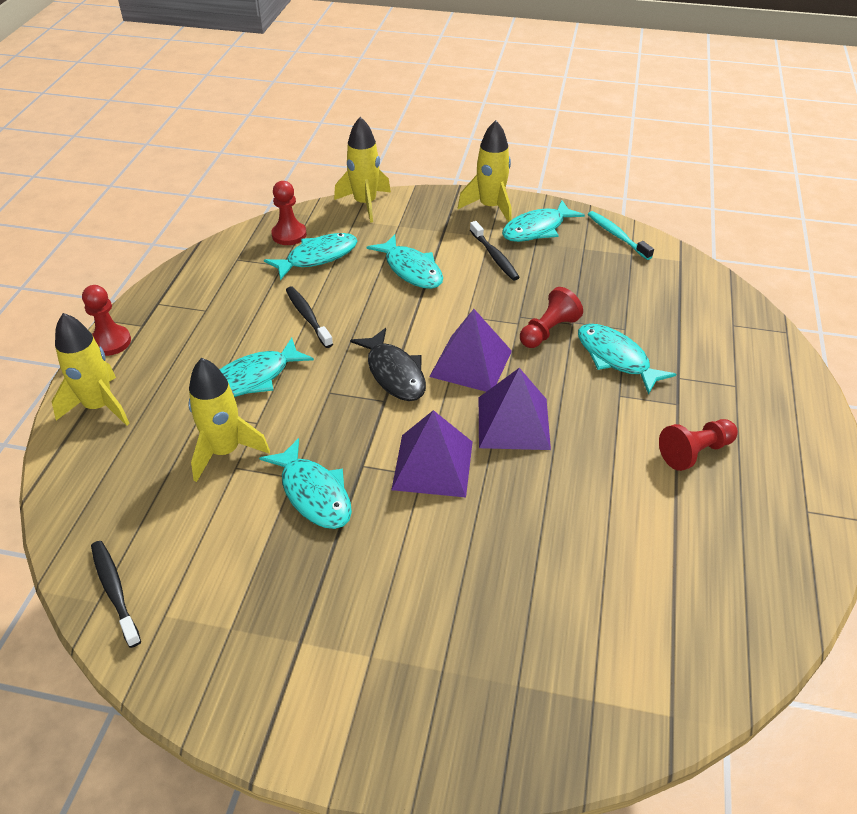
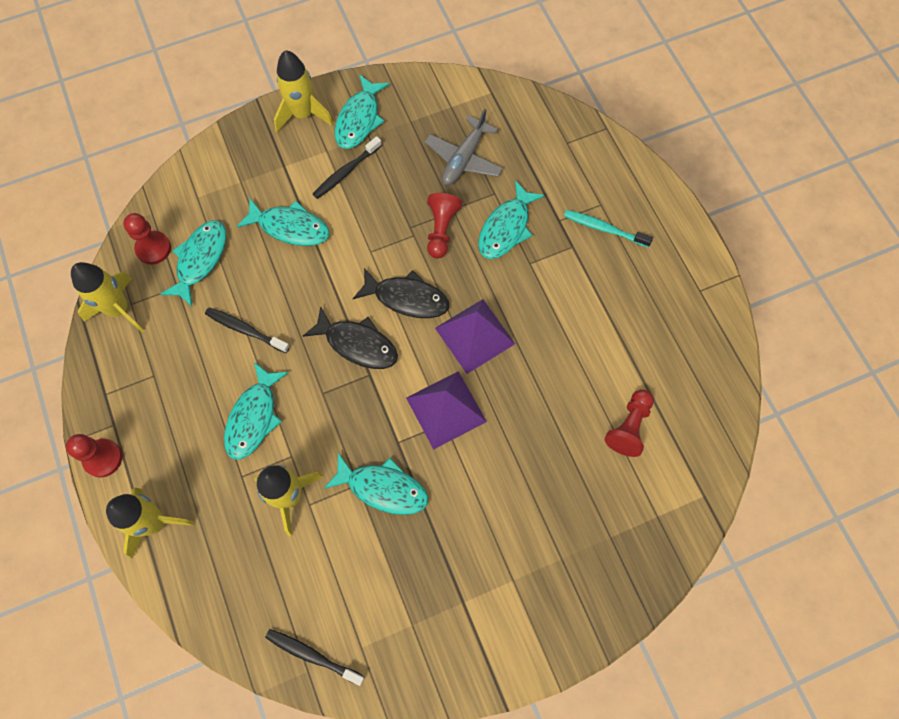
camera: 35 degrees left, 25 degrees up
yellow rocket [334,117,391,223] -> yellow rocket moved to [71,262,144,333]
purple pyramid [429,309,512,392] -> black fish [353,268,449,318]
black toothbrush [470,221,520,281] -> black toothbrush turned 105 degrees clockwise [313,136,382,199]
turquoise fish [578,324,676,395] -> turquoise fish turned 75 degrees counterclockwise [478,180,545,259]
turquoise toothbrush [588,211,654,260] -> turquoise toothbrush moved to [564,210,653,248]
red pawn [659,419,738,471] -> red pawn moved to [605,389,654,457]
none -> grey plane [425,109,503,185]

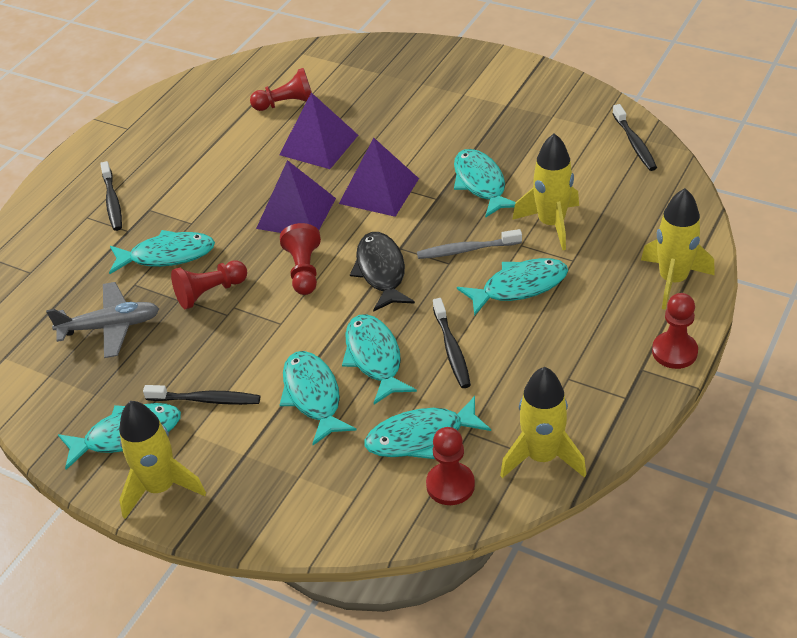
camera: 125 degrees left, 25 degrees down
black fish [353,268,449,318] -> red pawn [280,223,321,295]
turquoise toothbrush [564,210,653,248] -> black toothbrush [100,161,122,231]
none -> purple pyramid [279,92,358,169]
none -> turquoise fish [342,314,417,404]
none -> grey toothbrush [417,229,522,259]

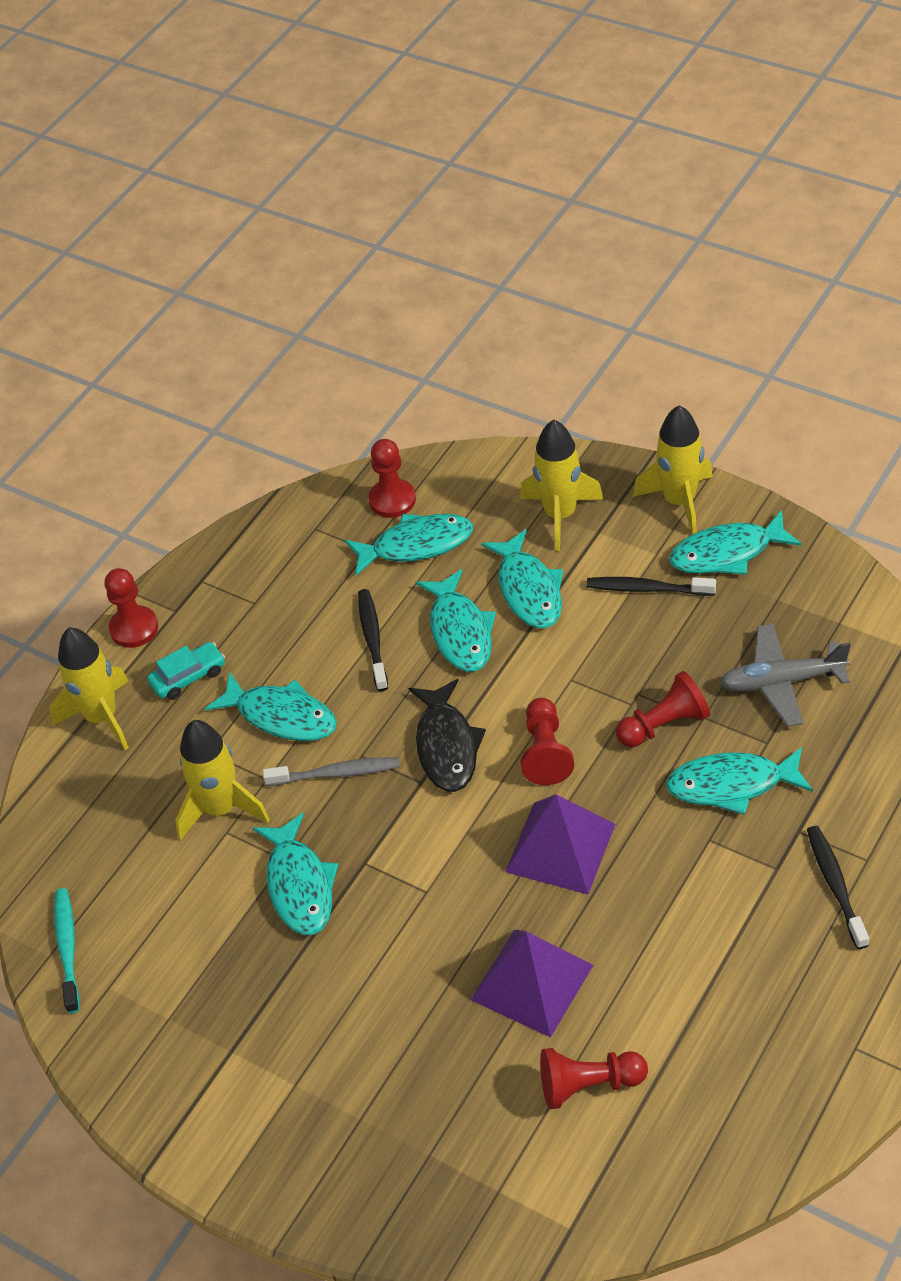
camera: 175 degrees left, 5 degrees up
purple pyramid [339,138,419,217] -> none
turquoise fish [457,258,568,316] -> turquoise fish turned 135 degrees counterclockwise [205,672,337,741]
yellow rocket [500,367,586,478] -> yellow rocket moved to [520,420,604,551]
black toothbrush [612,104,657,171] -> turquoise toothbrush [54,888,79,1013]
none -> turquoise car [147,642,225,700]

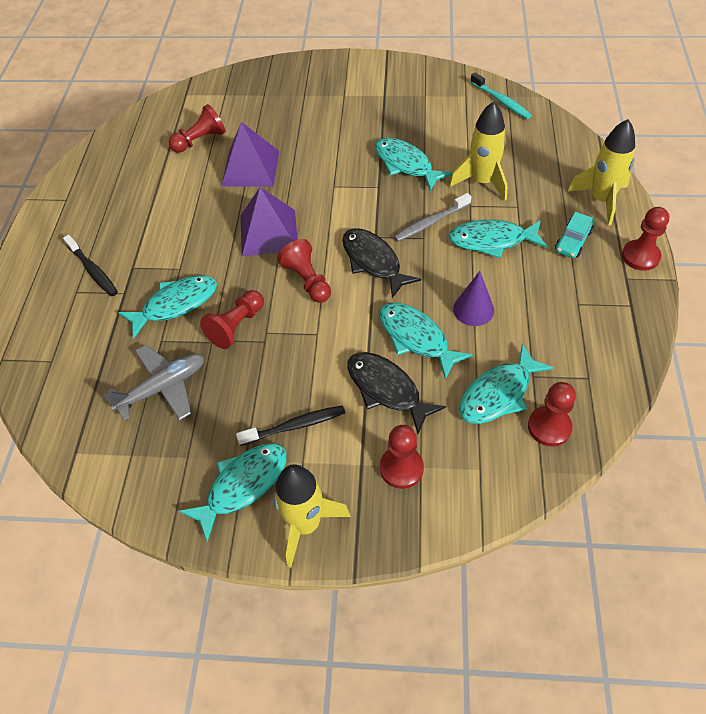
camera: 150 degrees right, 5 degrees up
black toothbrush [358,589,388,691] -> purple cone [453,271,494,326]
turquoise fish [481,529,563,628] -> black fish [348,352,446,434]
yellow rocket [520,420,604,551] -> red pawn [380,425,424,489]

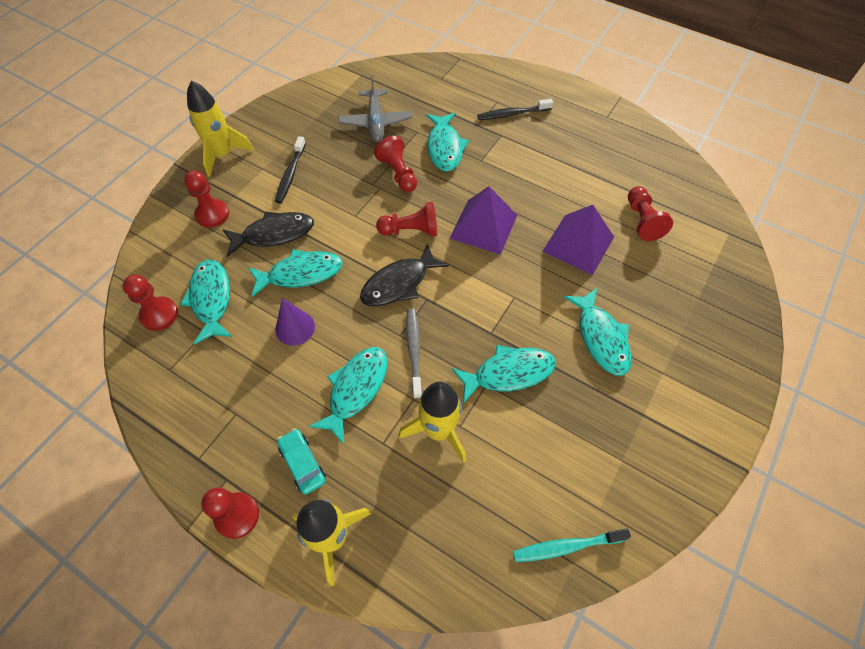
camera: 115 degrees right, 5 degrees up
turquoise fish [179,443,287,542] -> turquoise fish moved to [564,288,632,376]
black fish [342,228,421,298] -> black fish turned 150 degrees clockwise [360,244,449,306]

